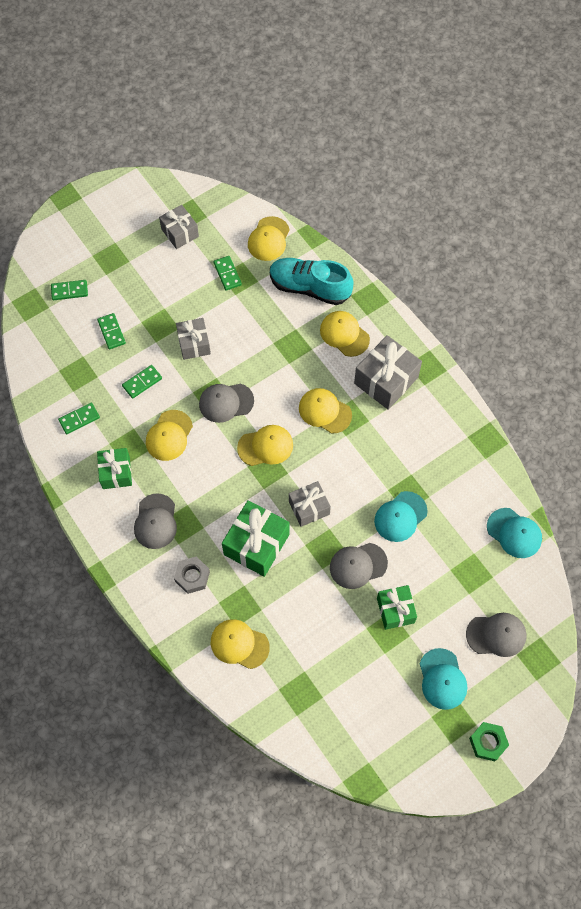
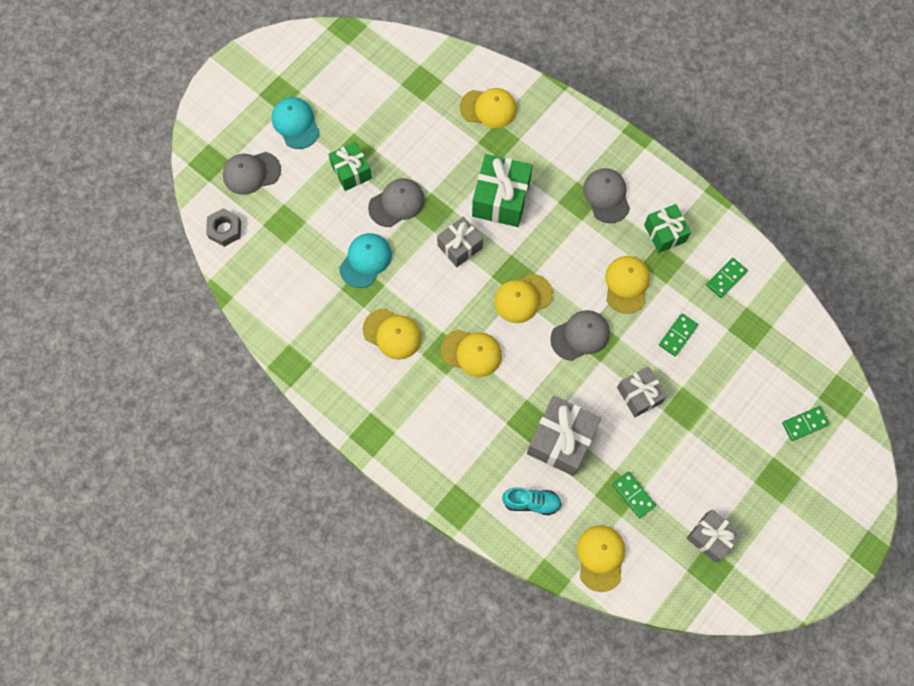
camera: 165 degrees right, 5 degrees up
green domino [97,313,126,349] -> none
grey nut [174,556,210,594] -> grey nut moved to [206,208,241,247]
turquoise shoe [270,258,353,305] -> turquoise shoe [502,487,562,515], size x0.56
yellow cap [320,311,370,357] -> yellow cap moved to [363,308,422,360]
grey gift [354,335,422,410] -> grey gift moved to [527,396,601,476]
green nut [469,722,509,761] -> none
turquoise cap [487,508,542,558] -> none

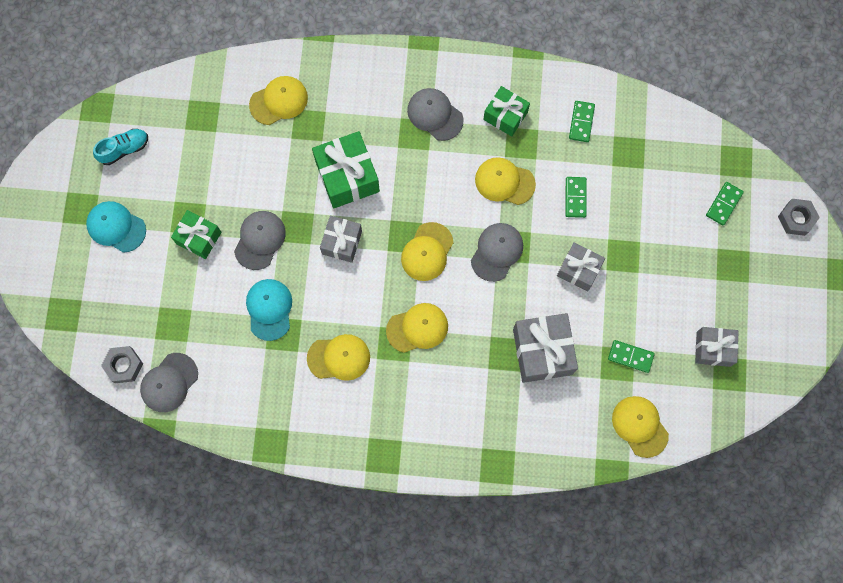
camera: 35 degrees left, 5 degrees up
grey cap [223,152,281,195] -> grey cap moved to [140,353,198,412]
turquoise shoe [502,487,562,515] -> turquoise shoe moved to [93,129,148,165]
yellow cap [605,256,650,314] -> yellow cap turned 45 degrees counterclockwise [475,157,536,205]
none -> grey nut [778,199,820,236]

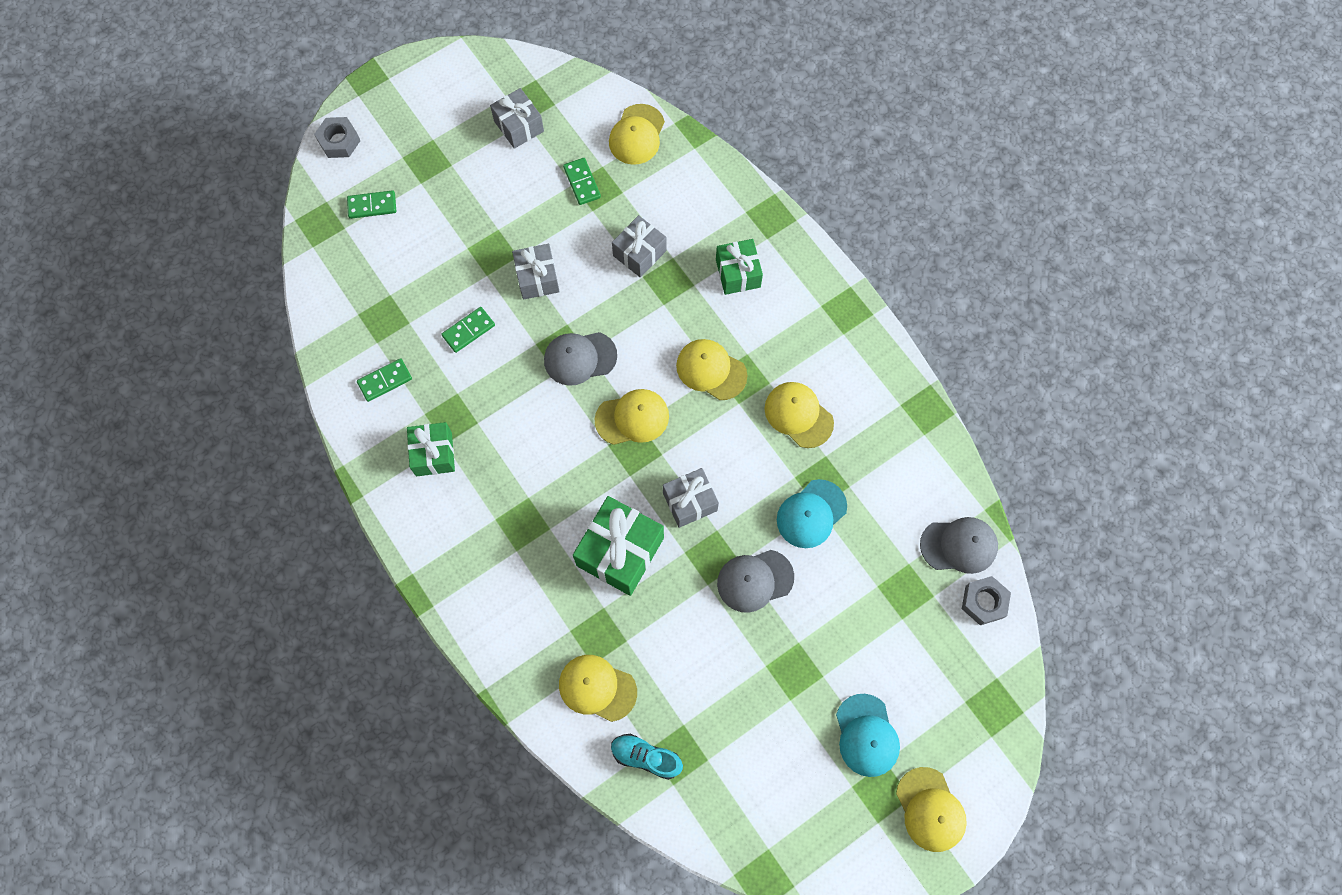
camera: 130 degrees left, 5 degrees down
turquoise shoe [93,129,148,165] -> turquoise shoe moved to [611,734,683,780]
green gift [171,210,222,259] -> green gift moved to [716,239,763,295]
grey cap [407,88,464,141] -> none
yellow cap [475,157,536,205] -> yellow cap moved to [896,767,967,852]
grey gift [513,313,578,383] -> grey gift [612,215,667,278], size x0.64

